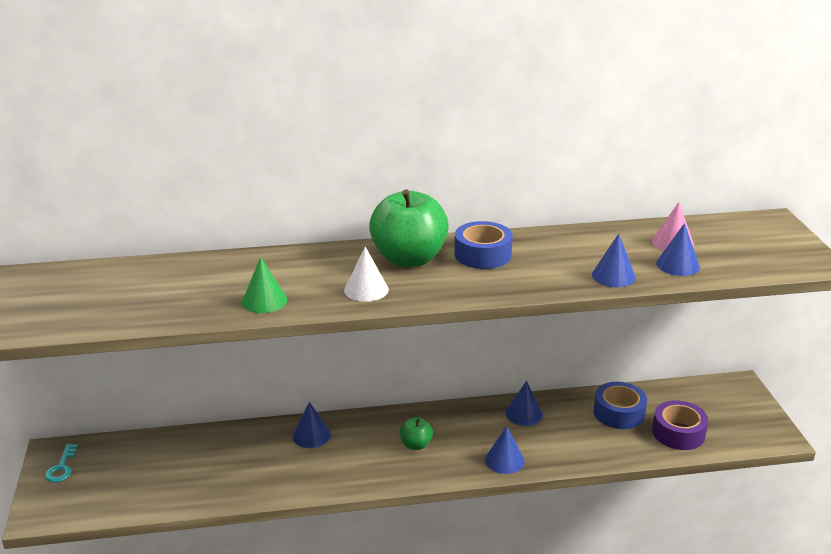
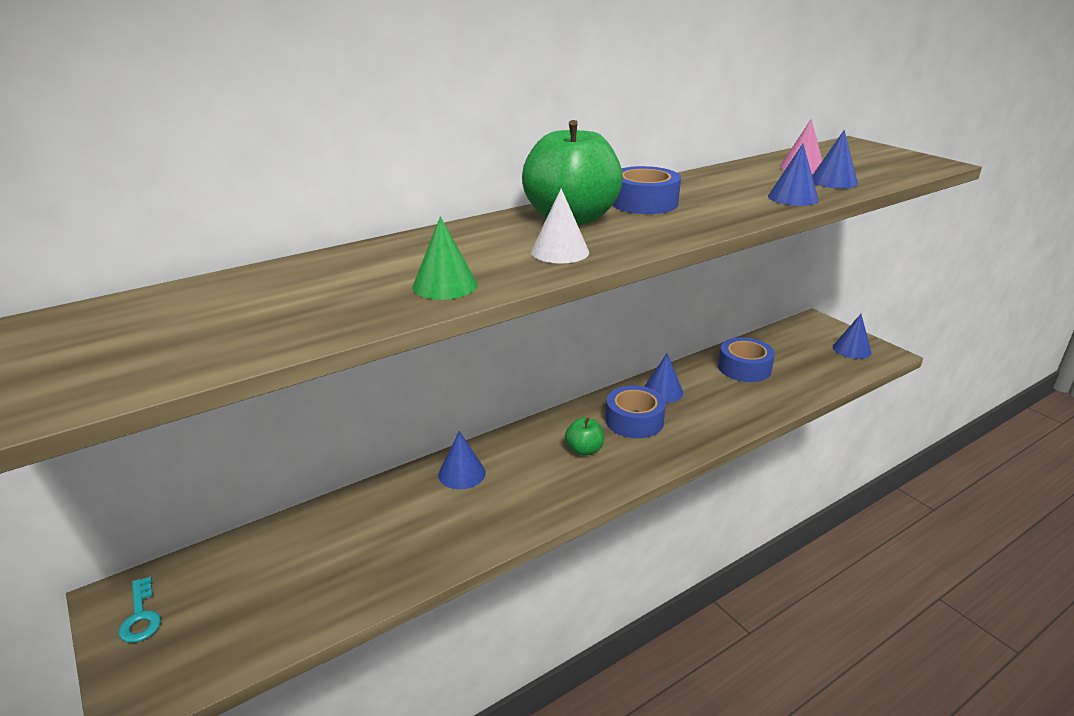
camera: 25 degrees left, 0 degrees up
blue cone [485,426,525,474] -> blue cone moved to [833,314,872,359]
purple tape [652,400,708,450] -> none
none -> blue tape [605,386,666,438]

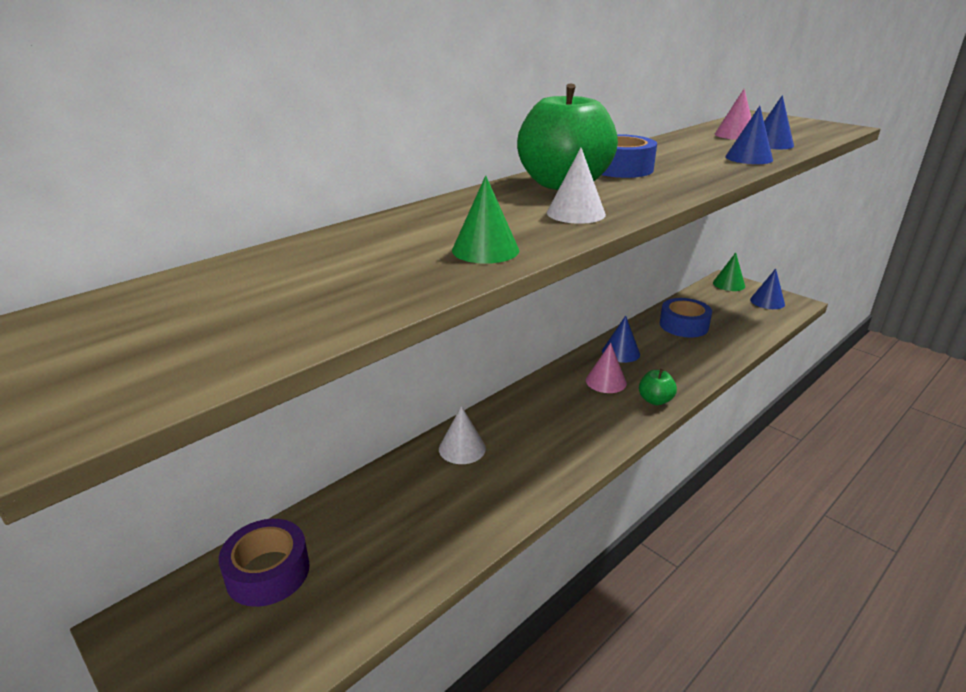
camera: 10 degrees left, 0 degrees up
turquoise key [119,576,161,643] -> none
blue cone [438,431,486,489] -> white cone [439,406,486,464]
green apple [565,417,604,456] -> green apple moved to [639,369,677,405]
blue tape [605,386,666,438] -> pink cone [586,343,627,393]
none -> purple tape [219,519,310,607]
none -> green cone [713,253,745,291]

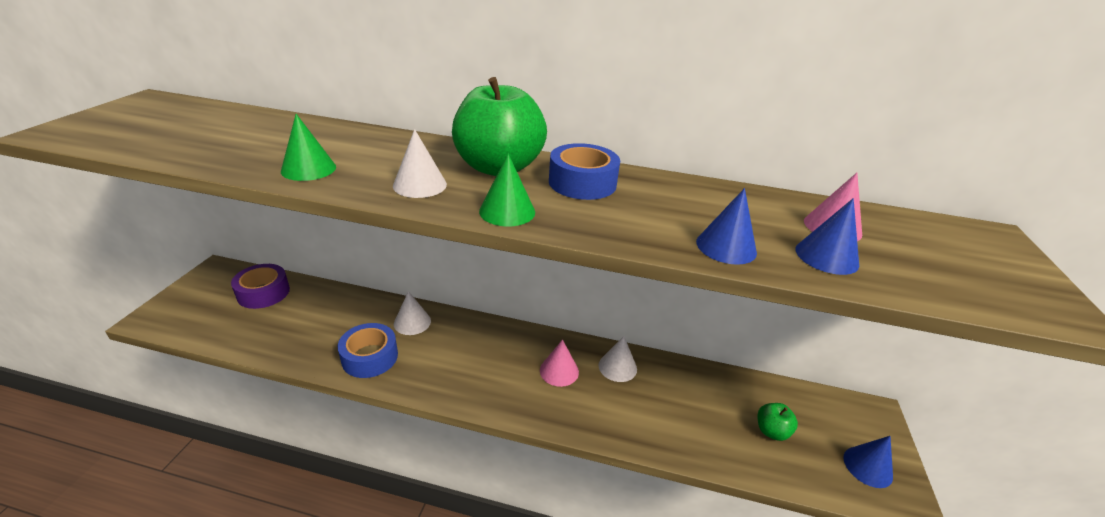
camera: 55 degrees right, 5 degrees up
blue cone [602,316,640,363] -> white cone [599,336,637,382]
green apple [639,369,677,405] -> green apple moved to [757,403,798,441]
blue tape [660,298,712,337] -> blue tape moved to [337,323,398,378]
green cone [713,253,745,291] -> green cone moved to [479,154,535,227]

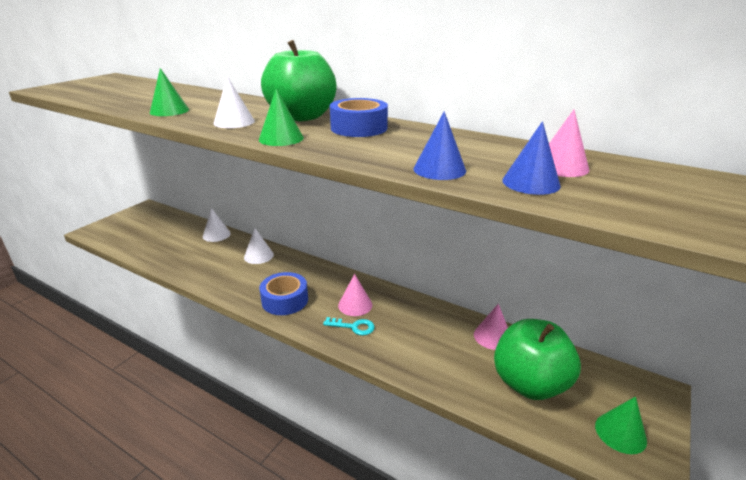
camera: 20 degrees right, 5 degrees down
purple tape [231,264,290,309] -> none
blue tape [337,323,398,378] -> blue tape moved to [259,272,308,315]
white cone [599,336,637,382] -> white cone moved to [203,208,231,242]
green apple [757,403,798,441] -> green apple [494,319,581,400], size x2.16
blue cone [843,436,893,488] -> green cone [595,396,647,454]
none -> turquoise key [323,317,375,335]
none -> pink cone [474,304,508,350]

